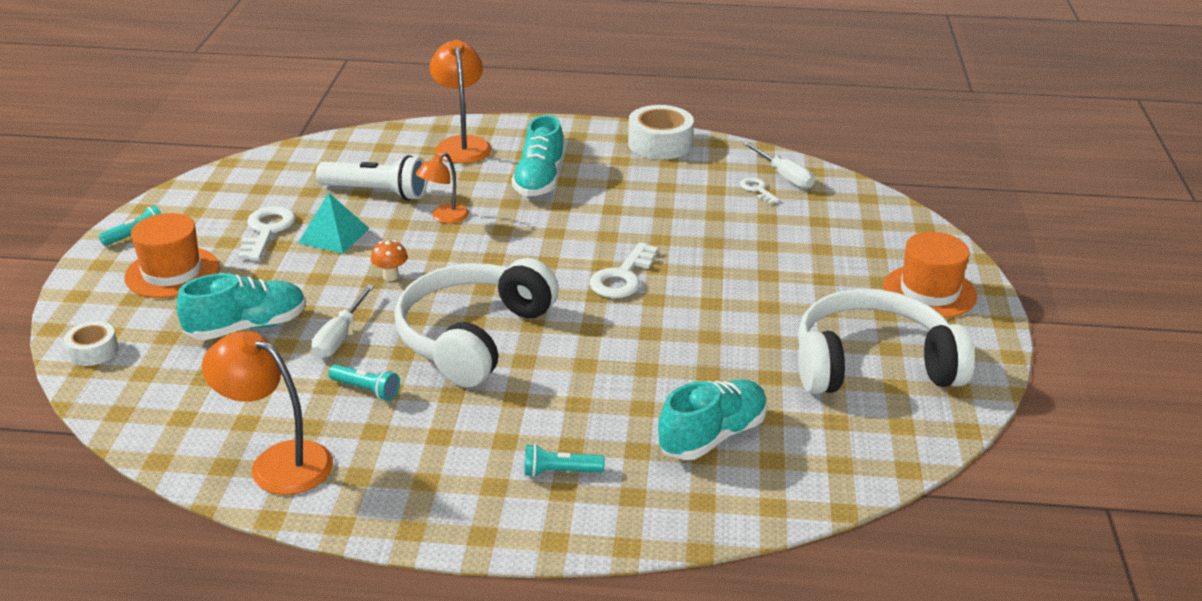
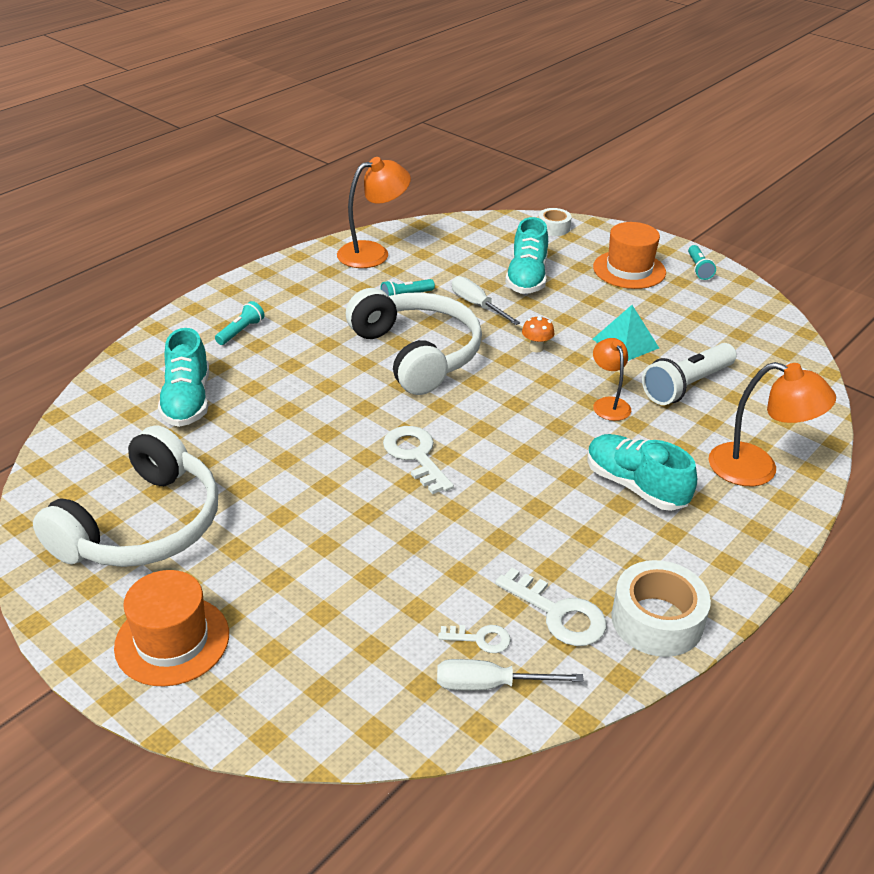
camera: 125 degrees right, 5 degrees up
white key [238,206,296,261] -> white key moved to [495,568,606,646]

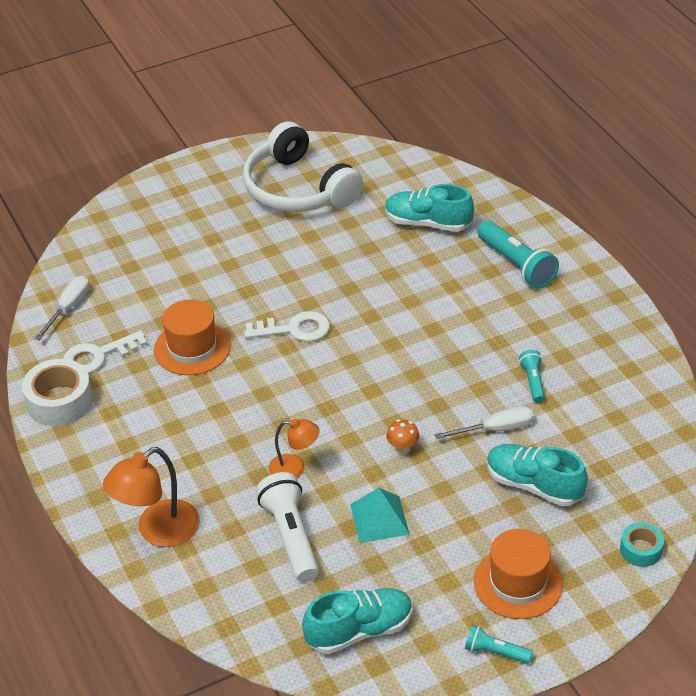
camera: 115 degrees right, 5 degrees up
orange hat [114,570,229,686] -> orange hat moved to [154,299,231,375]
turquoise flashlight [215,301,265,345] -> turquoise flashlight [477,221,559,289], size x1.85
orange lamp [337,157,411,268] -> none
white headphones [346,288,482,395] -> none
white key [438,625,511,653] -> none
white tape [538,208,572,236] -> turquoise tape [620,523,664,567]
turquoise shoe [587,434,697,511] -> turquoise shoe moved to [302,588,412,654]

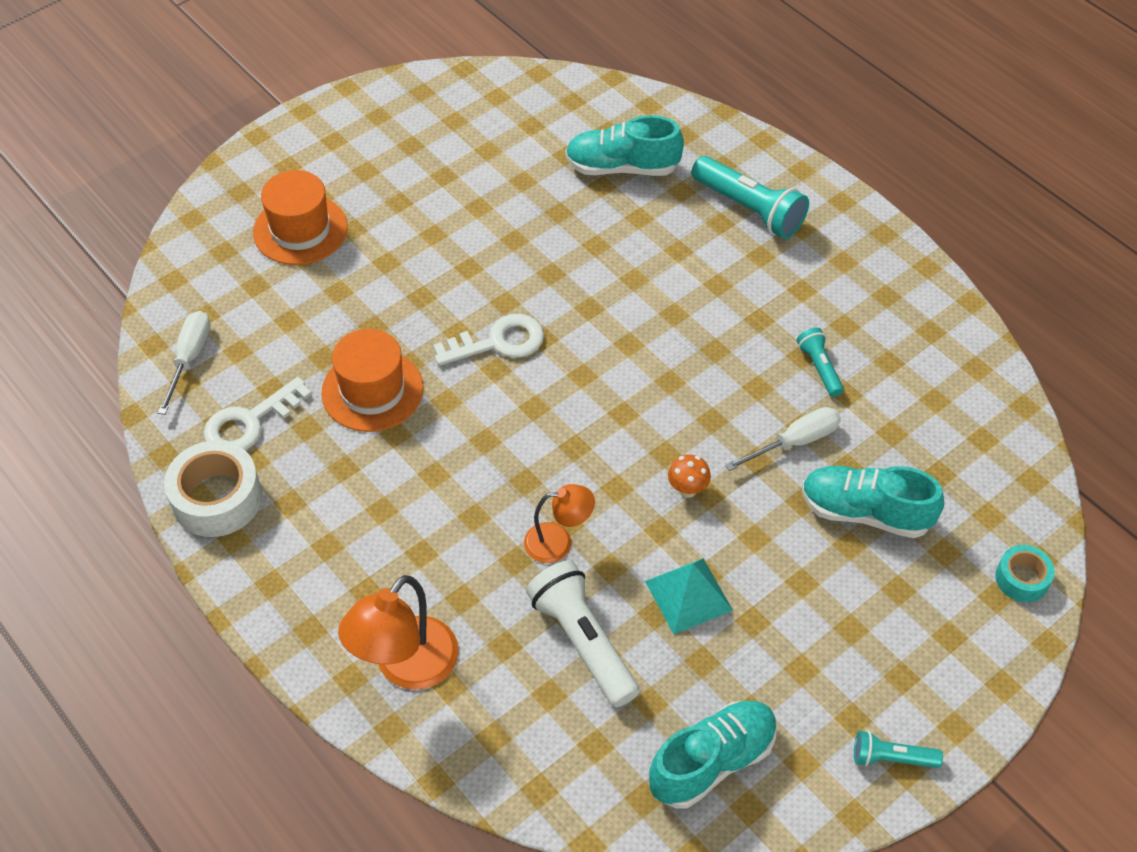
camera: 15 degrees left, 10 degrees up
white headphones [243,121,363,212] -> none
orange hat [474,529,563,619] -> orange hat moved to [253,170,348,265]

